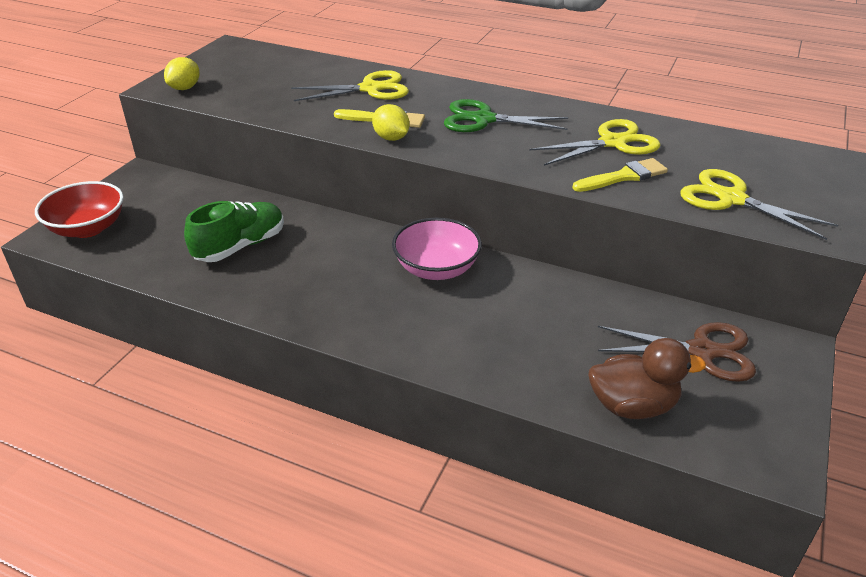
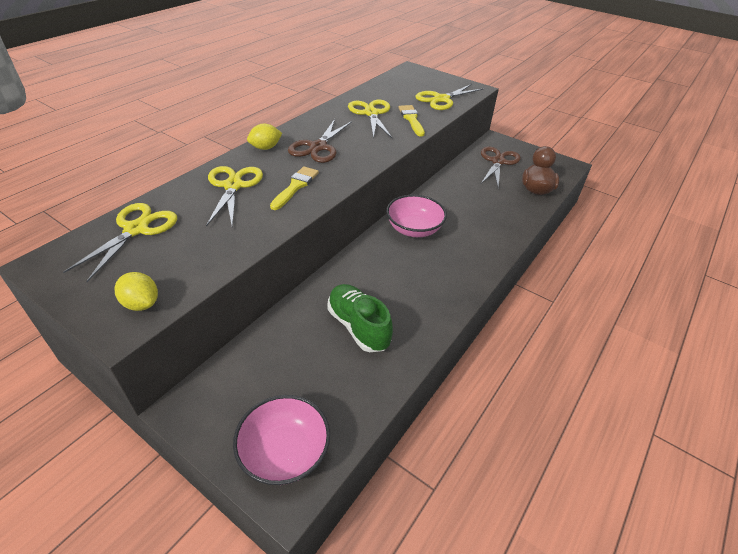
camera: 80 degrees left, 5 degrees up
red bowl [35,181,124,238] -> pink bowl [233,395,330,485]
yellow lemon [372,104,410,141] -> yellow lemon moved to [247,124,282,150]
green scissors [444,99,568,132] -> brown scissors [288,119,352,163]
none -> yellow scissors [63,203,177,282]

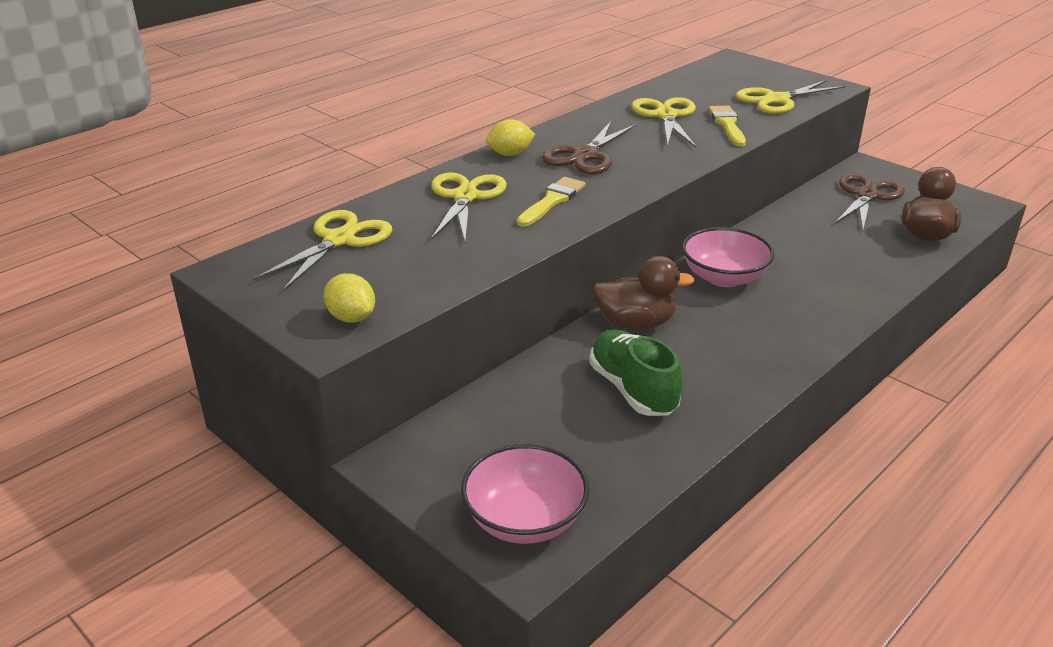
camera: 10 degrees right, 10 degrees down
none -> brown duck [592,256,695,330]

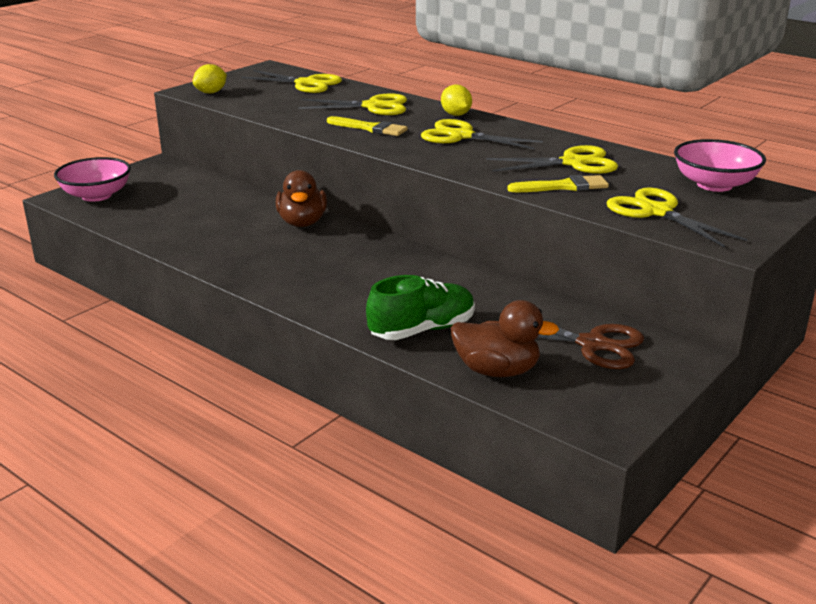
camera: 85 degrees right, 5 degrees down
brown scissors [542,121,637,174] -> yellow scissors [421,119,543,149]
green shoe [589,330,682,416] -> green shoe moved to [366,275,475,340]
pink bowl [682,227,774,287] -> pink bowl moved to [674,139,766,192]

